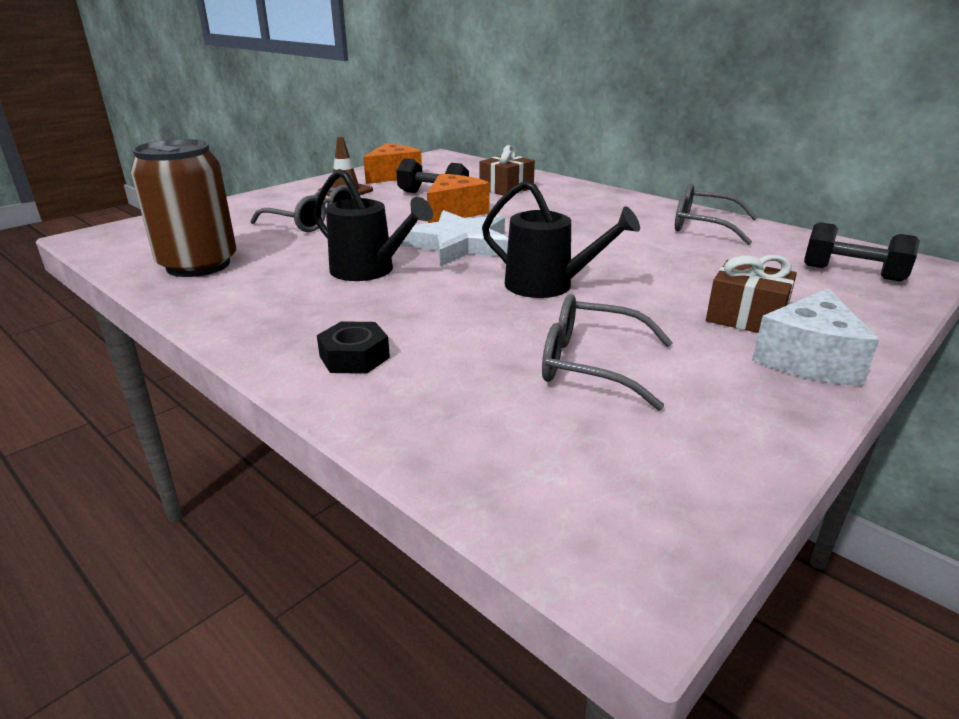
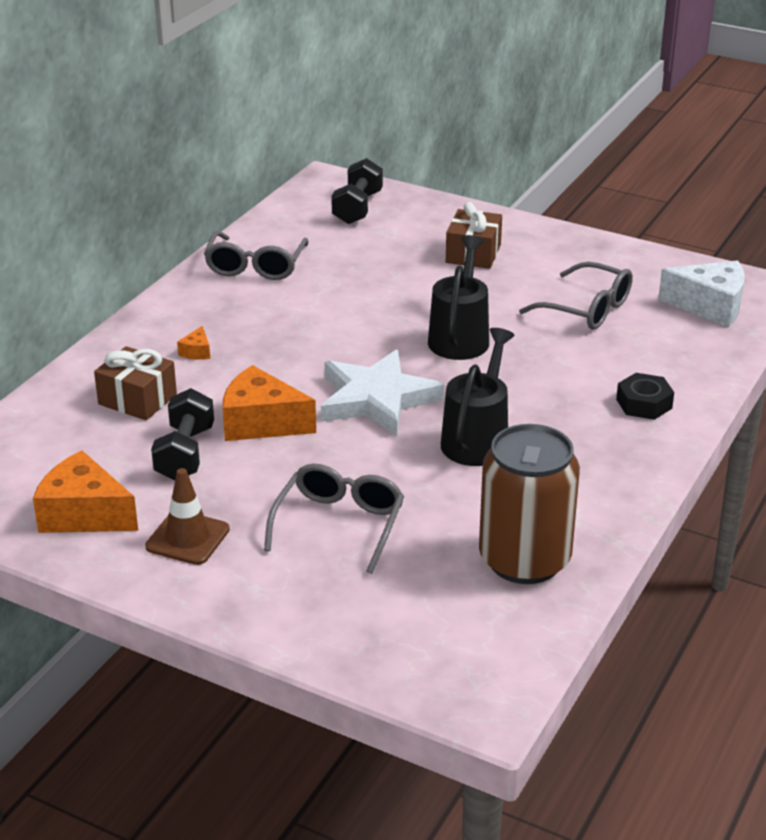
camera: 105 degrees left, 5 degrees up
grey glasses [542,294,673,411] -> grey glasses turned 60 degrees counterclockwise [519,262,633,330]
white cheese [752,288,879,386] -> white cheese moved to [658,260,745,327]
none -> orange cheese [177,326,210,360]

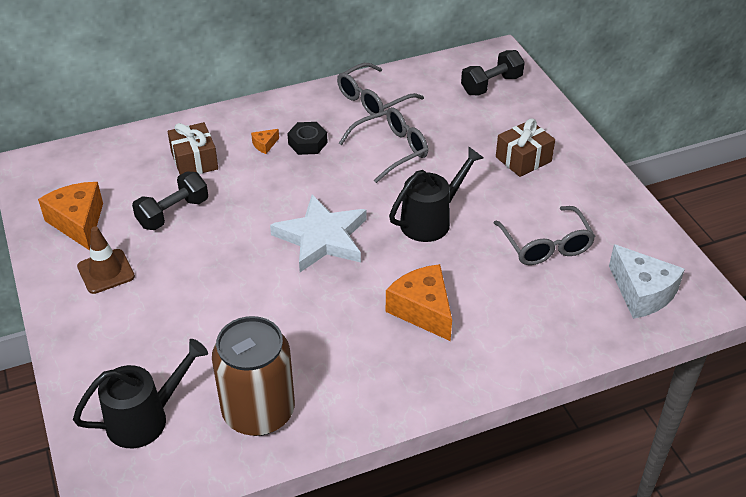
camera: 40 degrees right, 10 degrees up
orange cheese [223,365,316,441] -> orange cheese moved to [386,264,452,341]
grey glasses [264,463,404,574] -> grey glasses moved to [339,107,428,183]
black watering can [441,328,515,466] -> black watering can moved to [73,339,208,448]
black nut [616,373,674,420] -> black nut moved to [287,122,328,155]

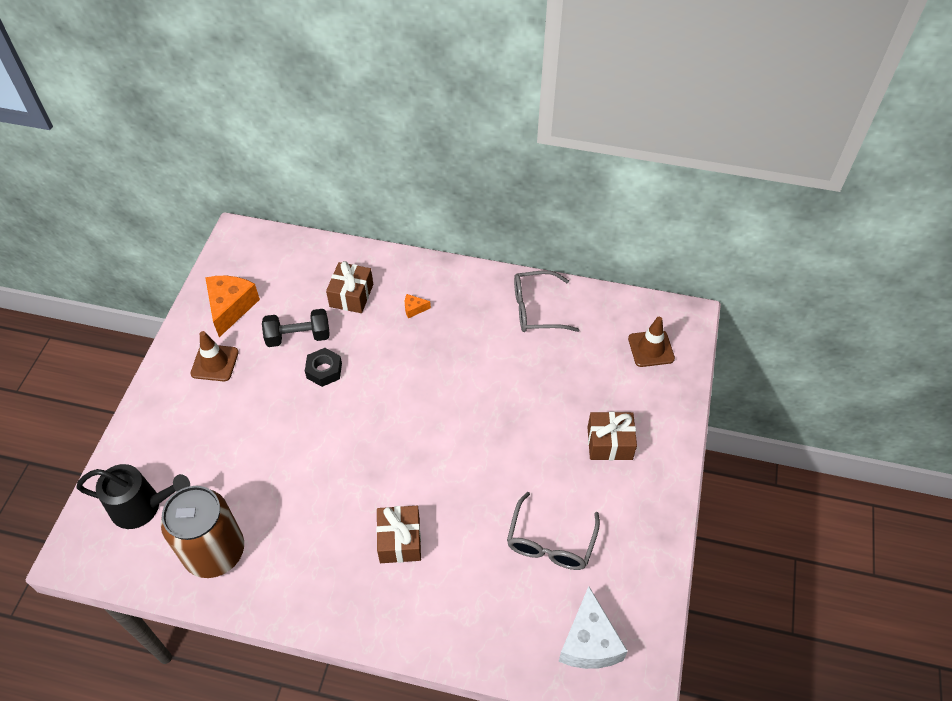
camera: 35 degrees right, 10 degrees up
white star [270,194,366,272] -> none
black nut [287,122,328,155] -> black nut moved to [305,348,342,387]
grey glasses [339,107,428,183] -> none
orange cheese [386,264,452,341] -> brown gift [376,506,421,563]
black watering can [389,147,484,242] -> none
black dumbbell [461,50,525,95] -> brown traffic cone [628,317,675,367]

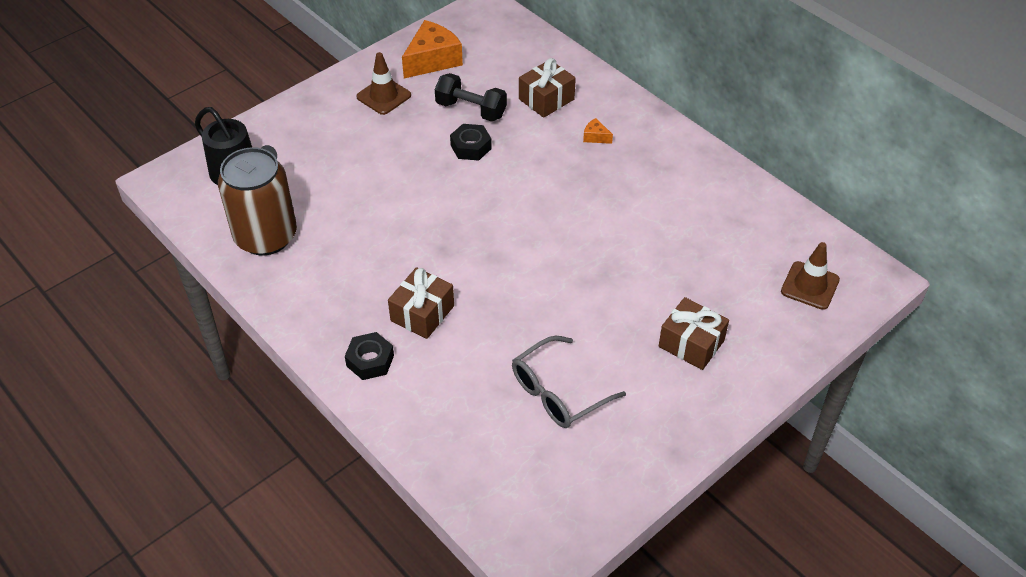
camera: 35 degrees right, 5 degrees down
grey glasses [514,270,579,332] -> none
white cheese [559,586,628,669] -> none
none -> black nut [345,332,394,380]

